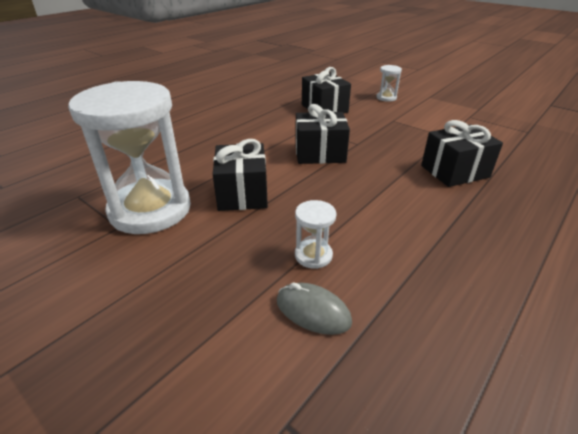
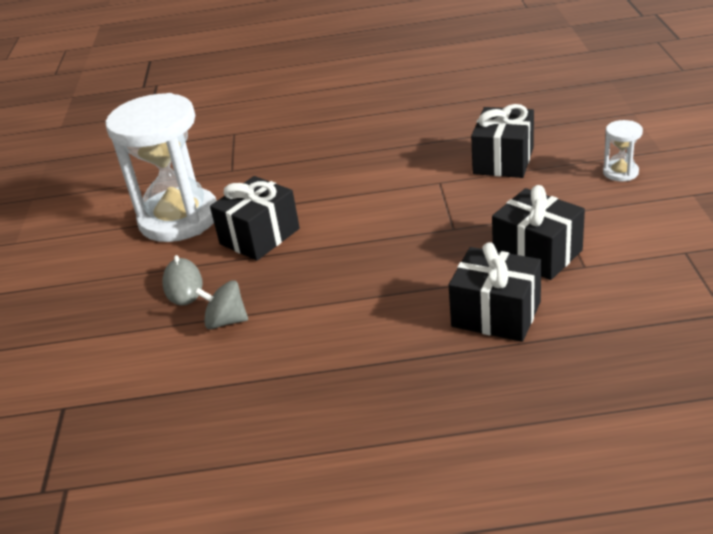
camera: 50 degrees right, 0 degrees up
grey mouse [277,282,352,335] -> grey mouse moved to [163,255,203,306]
black gift [295,104,350,164] -> black gift moved to [492,185,585,280]
white hourglass [295,200,337,269] -> grey spinning top [195,280,248,329]

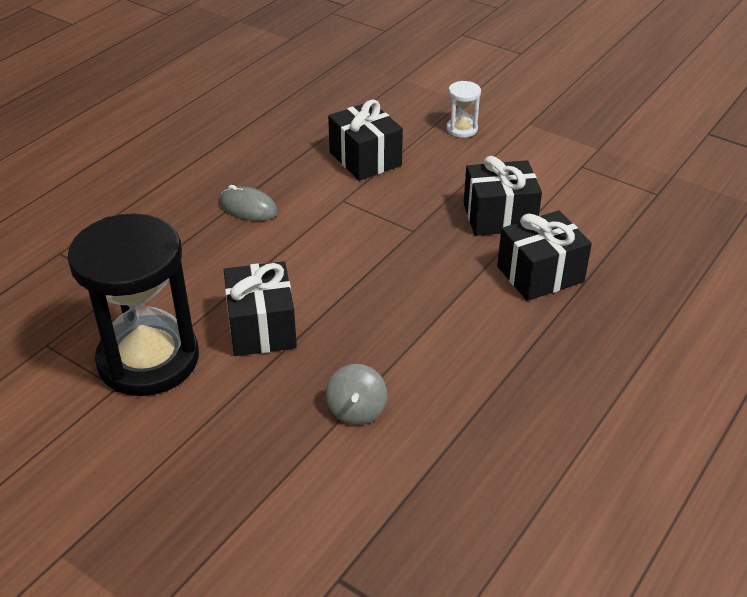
camera: 55 degrees left, 5 degrees up
white hourglass [106,93,217,242] -> black hourglass [67,214,199,396]
grey mouse [163,255,203,306] -> grey mouse moved to [219,185,278,221]
grey spinning top [195,280,248,329] -> grey spinning top turned 45 degrees counterclockwise [326,364,387,425]

